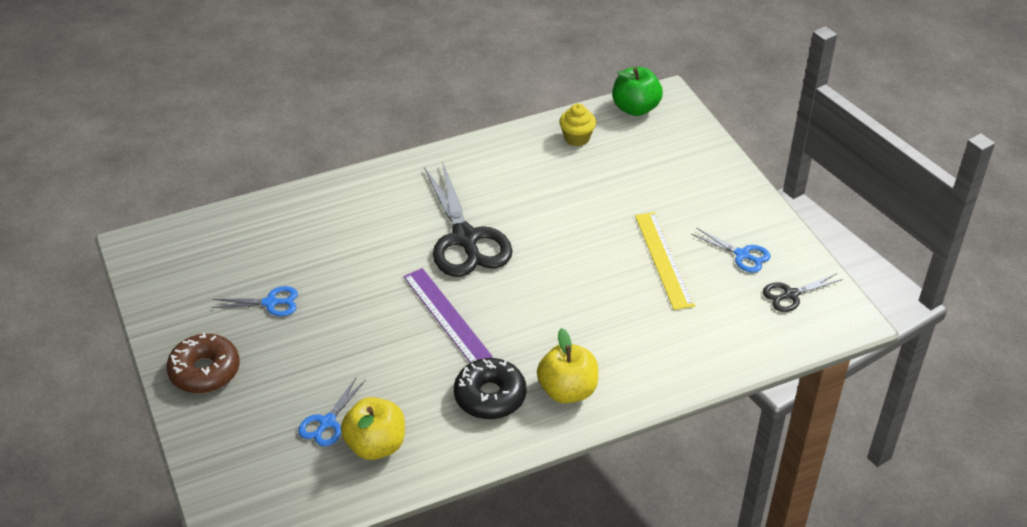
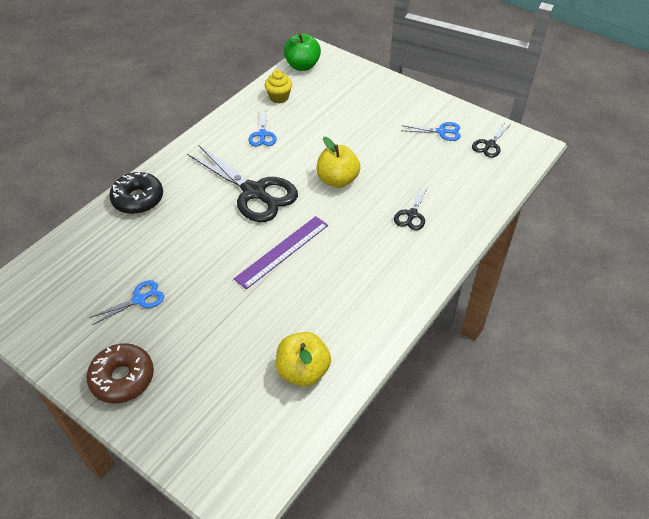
camera: 30 degrees left, 5 degrees up
blue scissors [298,376,365,447] -> blue scissors moved to [248,108,277,146]
purple ruler [403,268,493,363] -> purple ruler turned 75 degrees counterclockwise [234,216,328,289]
black donut [454,358,526,419] -> black donut moved to [109,171,163,214]
yellow apple [537,328,598,403] -> yellow apple moved to [317,137,360,188]
yellow ruler [635,212,695,310] -> none
none -> black scissors [394,185,429,230]

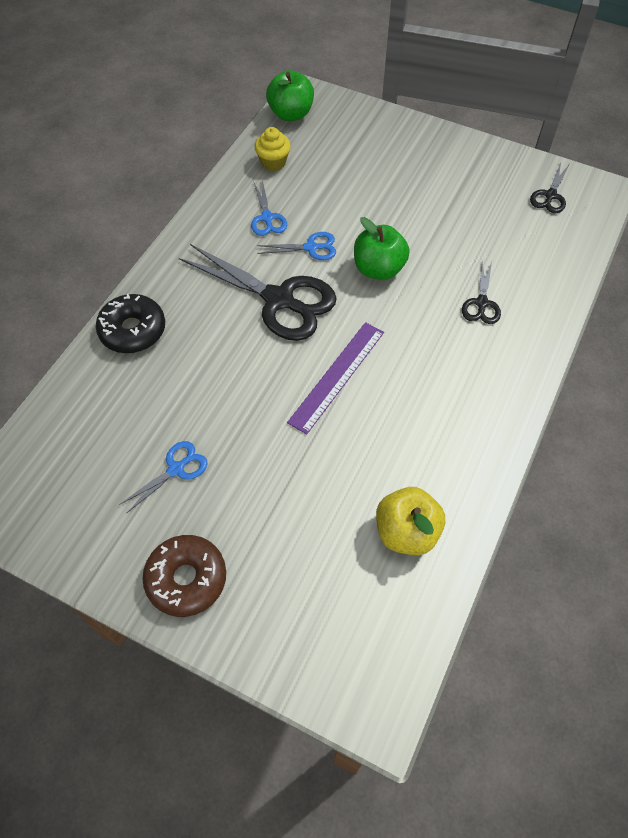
camera: 10 degrees left, 10 degrees up
yellow apple [317,137,360,188] -> green apple [354,217,410,280]
blue scissors [401,122,461,141] -> blue scissors moved to [257,232,336,260]

